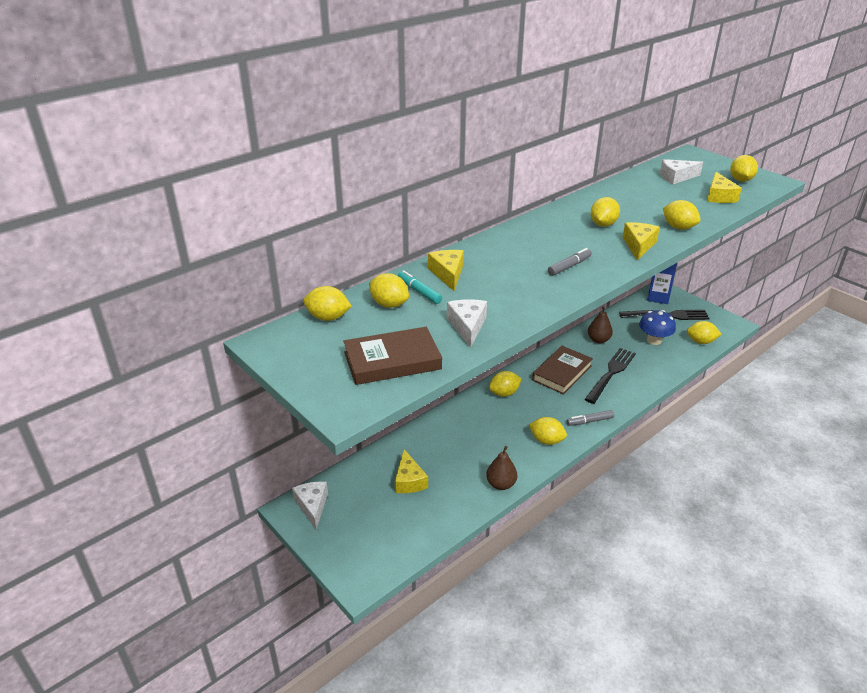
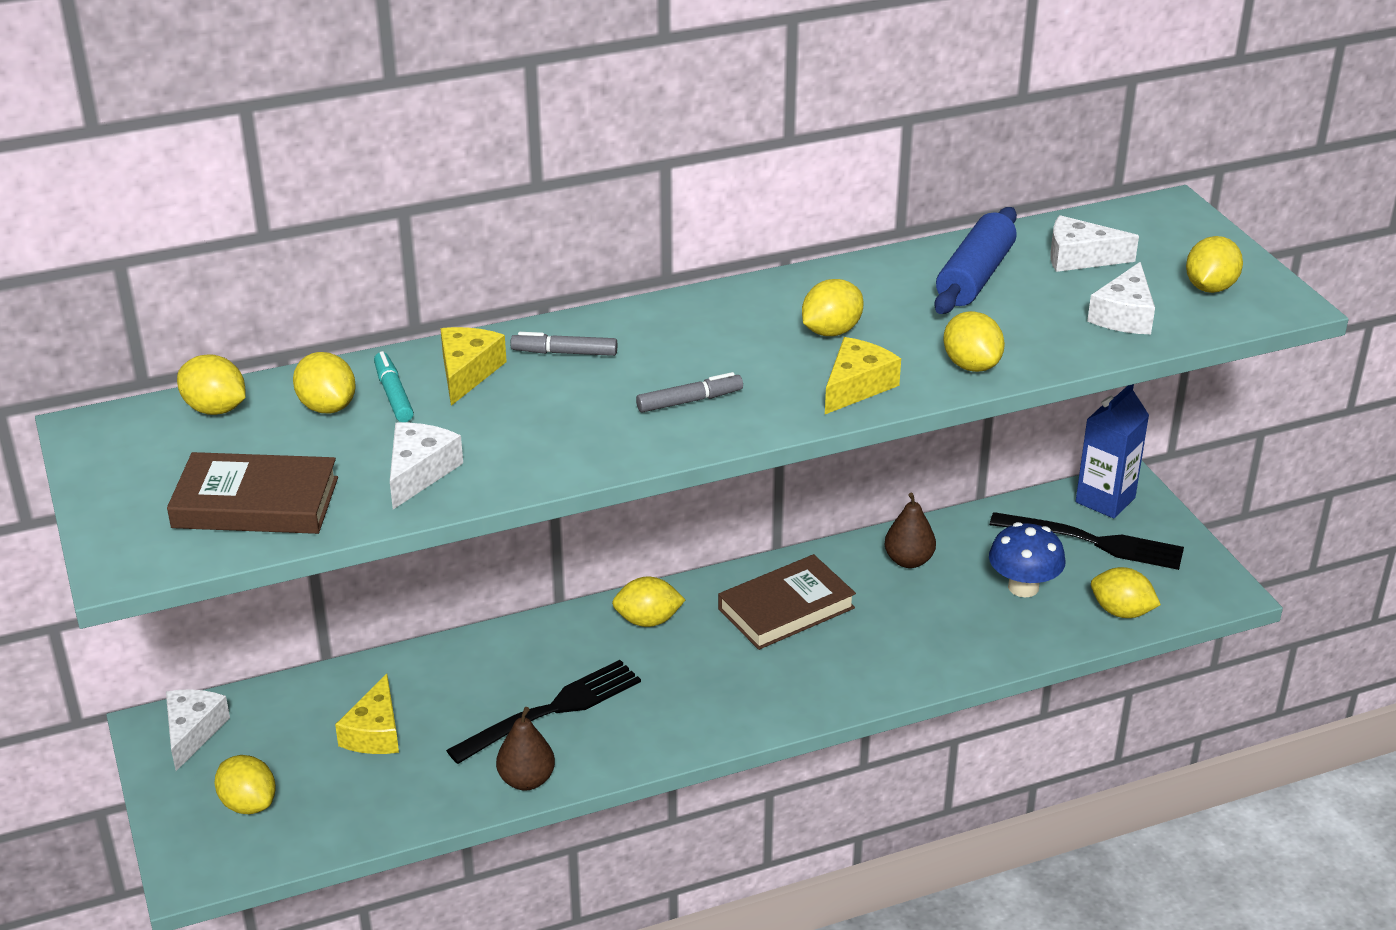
camera: 20 degrees right, 0 degrees up
yellow lemon [529,417,567,445] -> yellow lemon moved to [214,755,276,814]
grey marker [567,410,614,426] -> grey marker moved to [510,332,617,356]
black fork [585,348,636,404] -> black fork moved to [446,660,641,764]
yellow cheese [707,172,742,203] -> white cheese [1087,262,1155,334]
none -> blue rolling pin [934,207,1017,314]

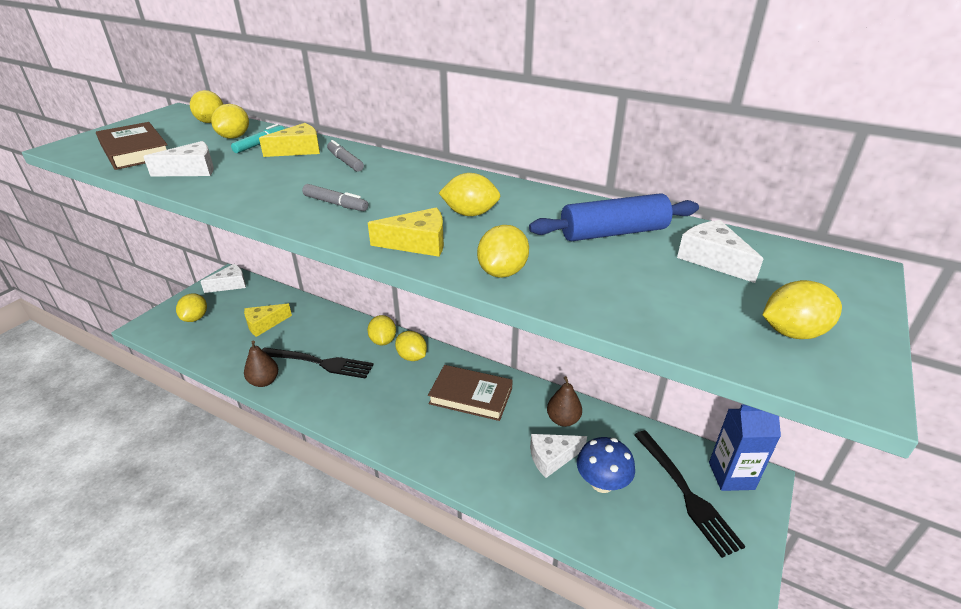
camera: 50 degrees right, 0 degrees up
white cheese [1087,262,1155,334] -> white cheese moved to [530,434,587,478]
yellow lemon [1091,567,1161,618] -> yellow lemon moved to [367,315,396,345]

